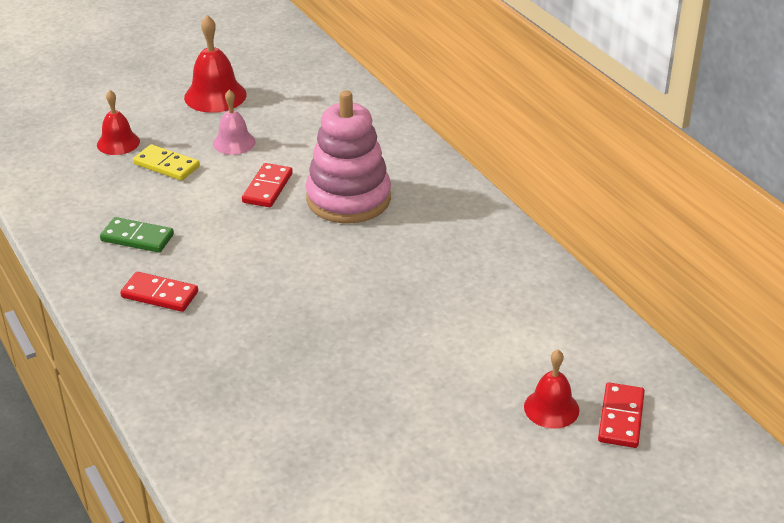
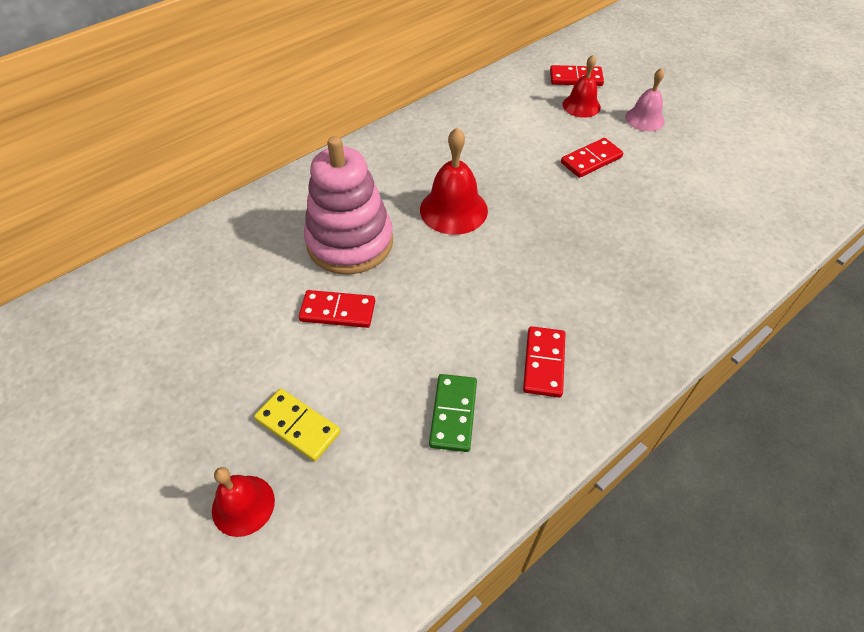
camera: 100 degrees left, 15 degrees up
yellow domino [133,144,200,181] -> yellow domino turned 75 degrees counterclockwise [254,389,341,462]
red bell [184,15,247,113] -> red bell moved to [420,128,488,235]
pink bell [213,90,256,155] -> pink bell moved to [625,68,665,131]
none -> red domino [561,138,623,178]

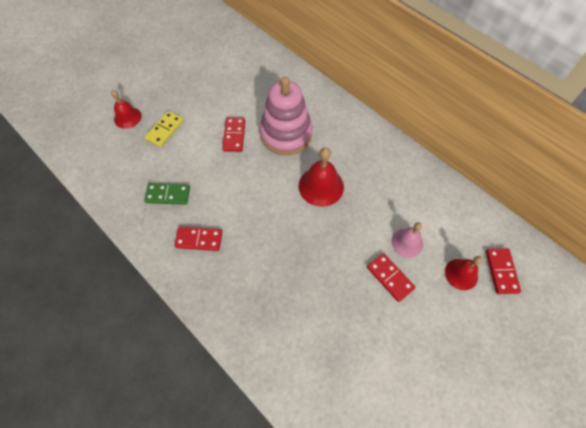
camera: 85 degrees right, 10 degrees up
pink bell [625,68,665,131] -> pink bell moved to [391,222,423,258]

